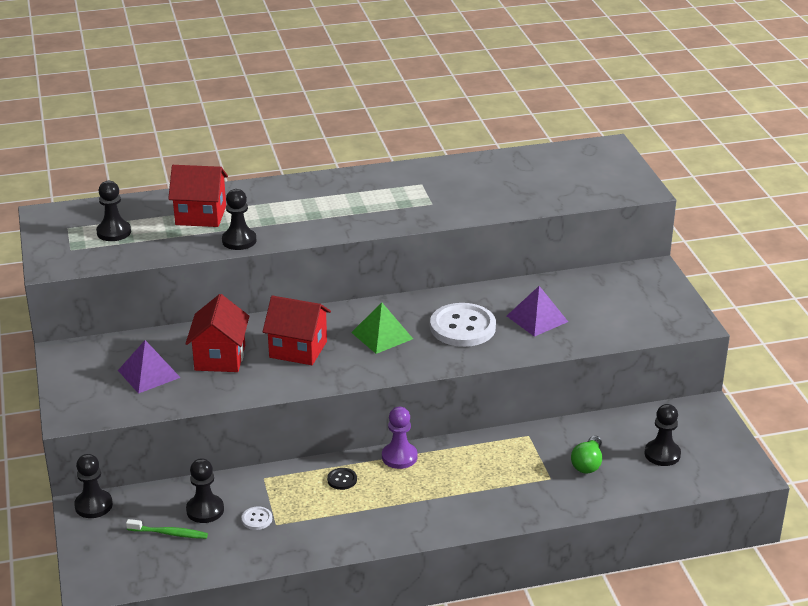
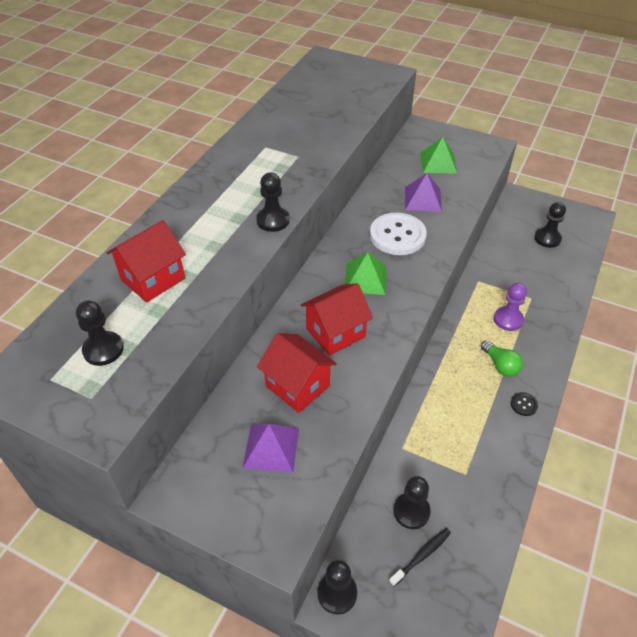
camera: 50 degrees left, 15 degrees up
green toothbrush [126,519,208,539] -> black toothbrush [389,528,451,587]
black pawn [222,189,256,250] -> black pawn moved to [256,172,290,232]
white button [242,507,272,530] -> none
black button [327,468,357,490] -> black button moved to [510,392,538,416]
purple pawn [382,407,418,469] -> purple pawn moved to [494,283,527,331]
green light bulb [571,436,602,474] -> green light bulb moved to [481,340,523,377]
none -> green pyramid [420,137,457,173]

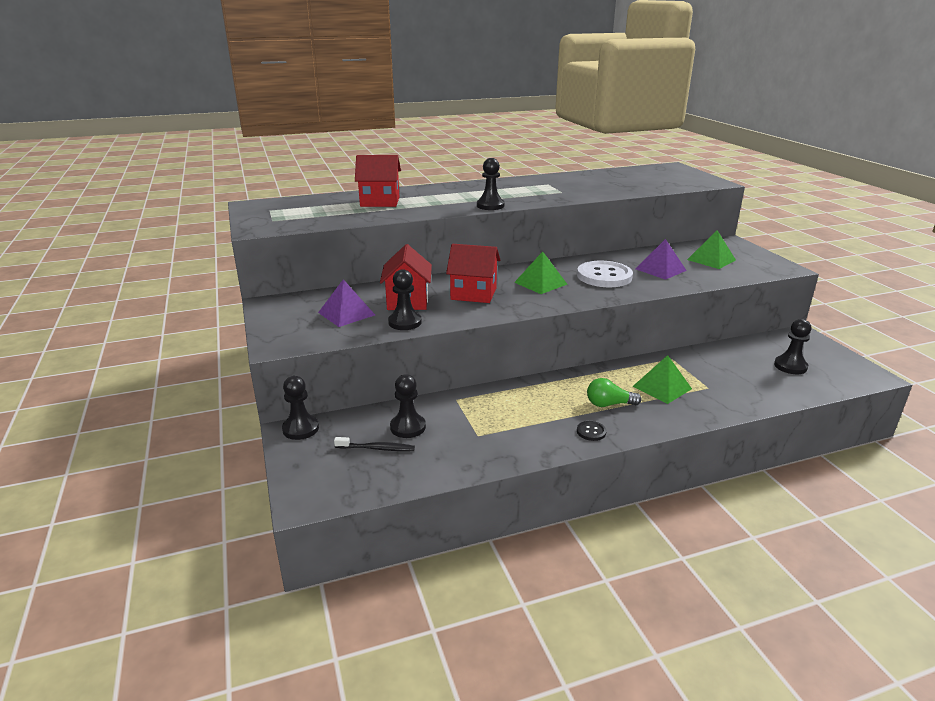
camera: 45 degrees right, 20 degrees down
black pawn [76,300,124,366] -> black pawn moved to [388,269,422,330]
green light bulb [481,340,523,377] -> green light bulb turned 75 degrees clockwise [587,378,642,407]
purple pawn [494,283,527,331] -> green pyramid [632,355,692,404]

